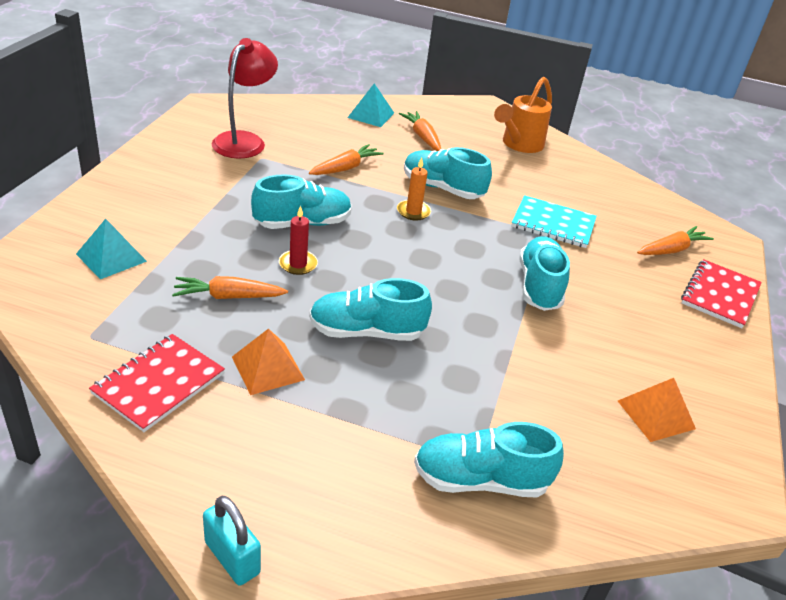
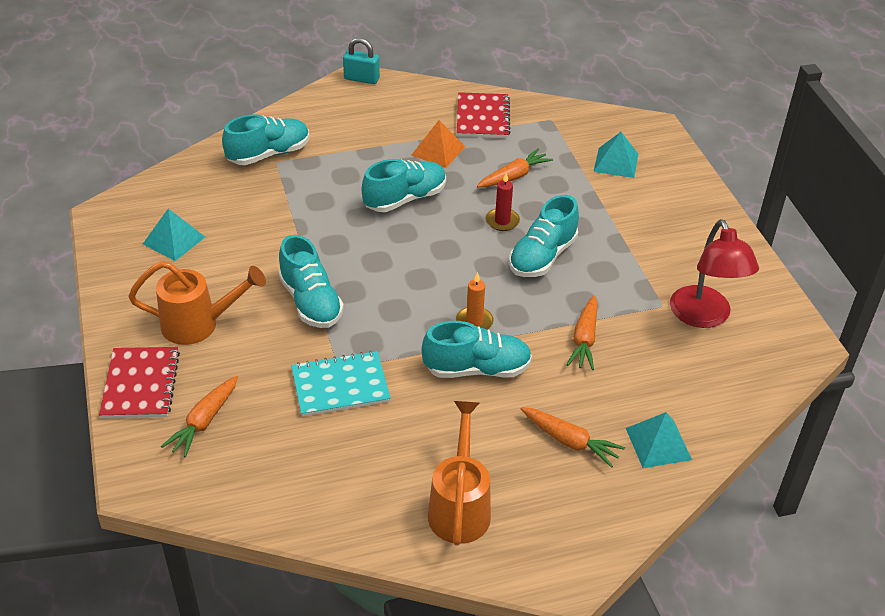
camera: 150 degrees right, 5 degrees up
orange pyramid [618,378,696,442] -> turquoise pyramid [143,208,205,261]
none -> orange watering can [128,261,266,345]

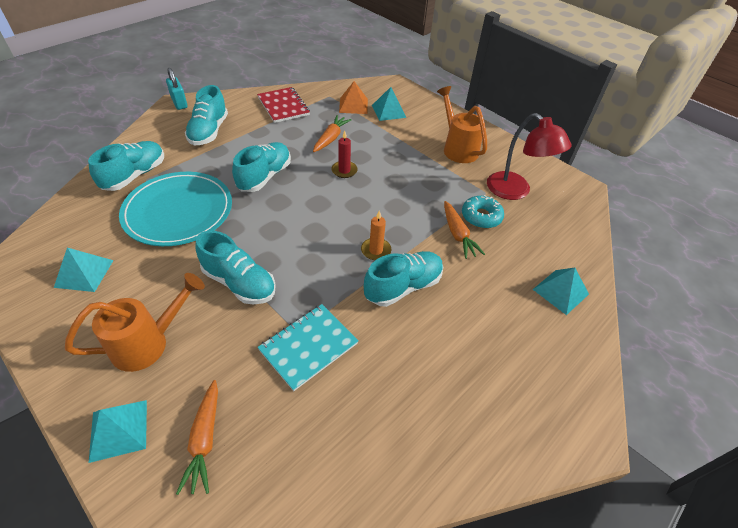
camera: 30 degrees left, 5 degrees up
red notebook [99,347,180,418] -> turquoise pyramid [89,400,147,463]
turquoise padlock [343,38,380,84] -> turquoise padlock turned 75 degrees clockwise [166,68,188,110]
orange pyramid [411,120,465,168] -> orange pyramid moved to [339,81,368,114]
orange watering can [428,401,491,546] -> orange watering can moved to [437,86,487,163]
turquoise shoe [509,195,579,277] -> turquoise shoe moved to [185,85,228,145]
orange carrot [521,407,625,468] -> none
none -> turquoise plate [119,172,232,246]
none -> turquoise donut [462,195,504,228]

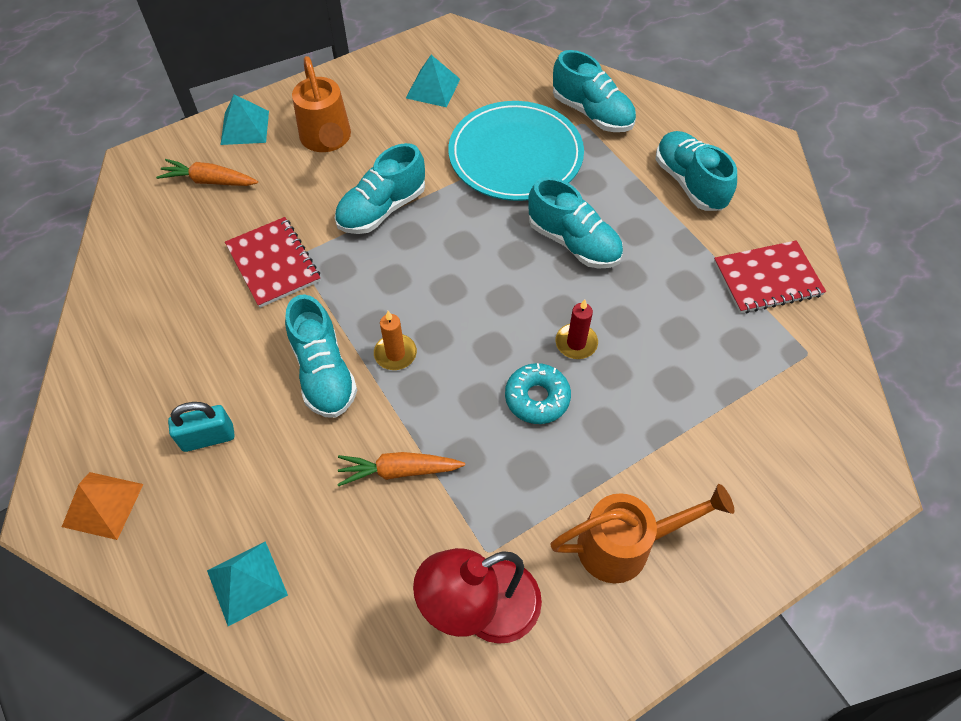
camera: 105 degrees right, 10 degrees up
turquoise padlock [166,68,188,110] -> turquoise padlock moved to [168,402,235,452]
turquoise shoe [185,85,228,145] -> turquoise shoe turned 45 degrees clockwise [656,131,737,211]
turquoise notebook [257,304,359,391] -> red notebook [225,217,321,308]
orange carrot [313,115,352,152] -> none
orange pyramid [339,81,368,114] -> orange pyramid moved to [62,472,143,540]
turquoise pyramid [372,87,407,121] -> none
turquoise donut [462,195,504,228] -> turquoise donut moved to [505,363,571,424]

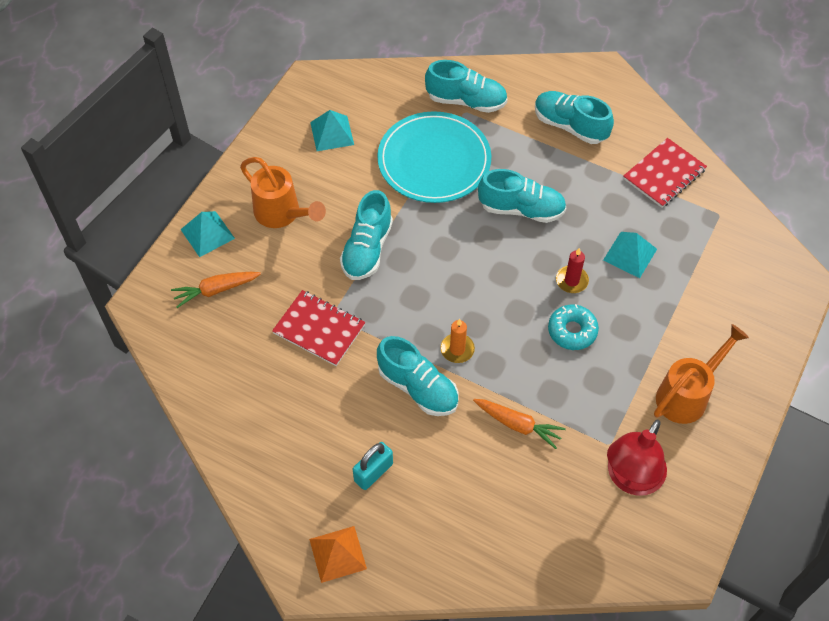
camera: 30 degrees left, 0 degrees up
turquoise pyramid [207,541,288,626] -> turquoise pyramid moved to [603,232,657,278]
orange carrot [337,452,465,487] -> orange carrot turned 120 degrees counterclockwise [473,399,566,449]

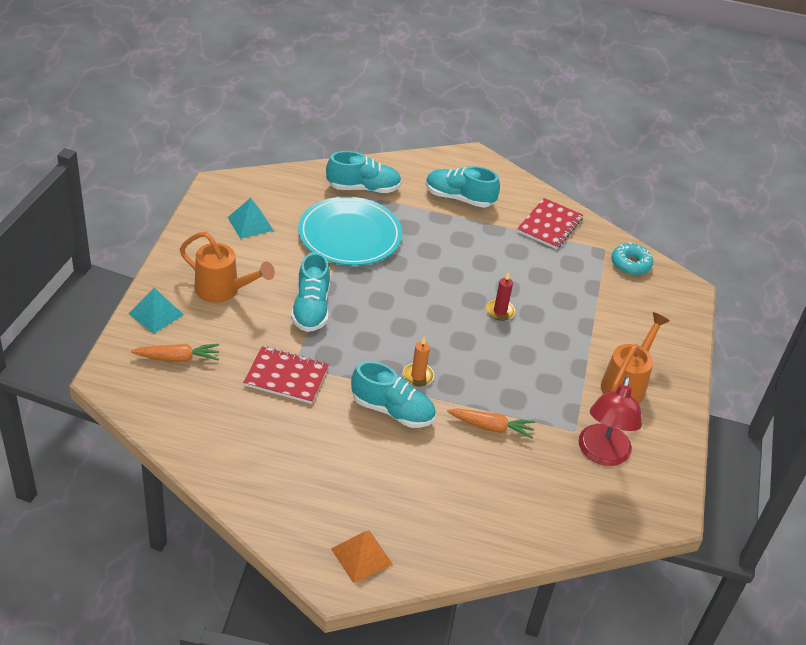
camera: 20 degrees left, 15 degrees down
orange carrot [171,272,261,308] -> orange carrot turned 150 degrees counterclockwise [131,344,219,362]
turquoise padlock [353,442,393,490] -> none
turquoise shoe [478,169,566,223] -> none
turquoise donut [548,304,599,350] -> turquoise donut moved to [612,242,653,275]
turquoise pyramid [603,232,657,278] -> none

